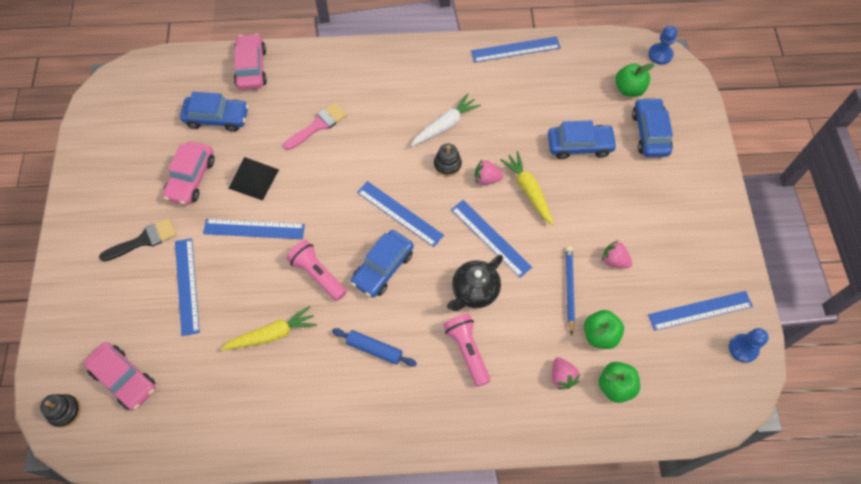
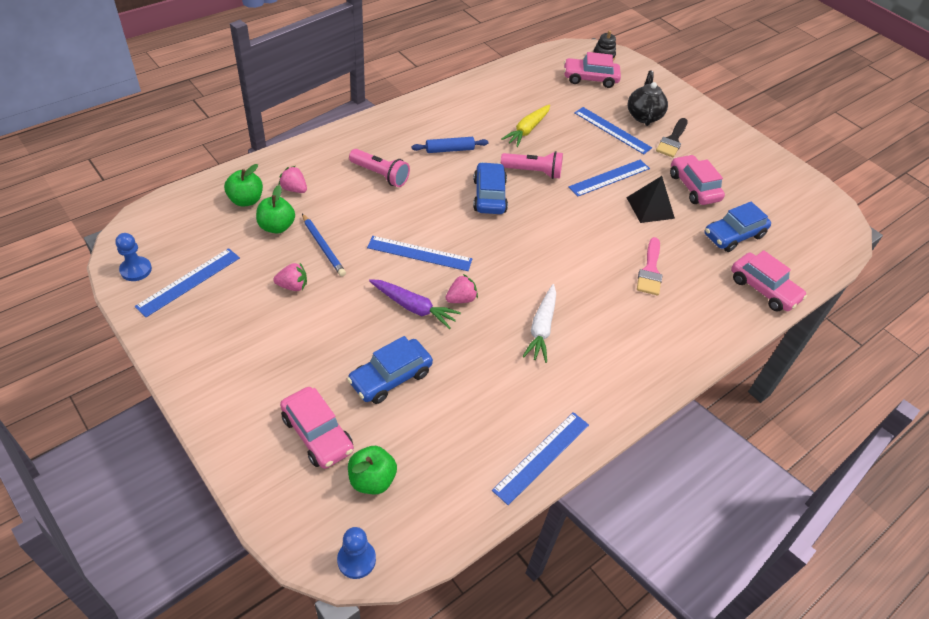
camera: 140 degrees right, 15 degrees down
blue ruler [357,181,444,247] -> none
black stacking toy [434,143,462,177] -> none
black teapot [447,255,503,311] -> black teapot moved to [628,71,668,126]
yellow carrot [500,151,554,225] -> purple carrot [369,279,461,329]
blue car [632,97,673,157] -> pink car [280,387,354,469]

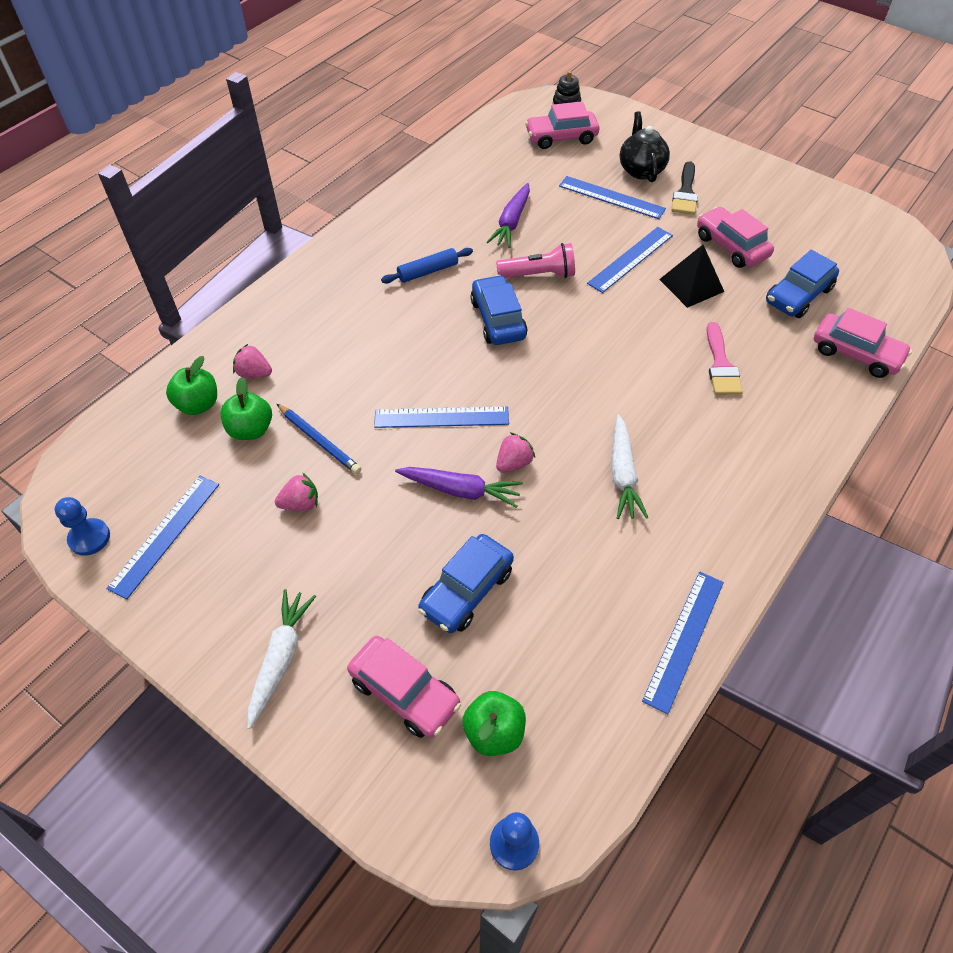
camera: 10 degrees left, 5 degrees up
pink flashlight [349,149,410,187] -> none
yellow carrot [501,104,550,147] -> purple carrot [487,183,530,248]
none -> white carrot [247,589,316,729]

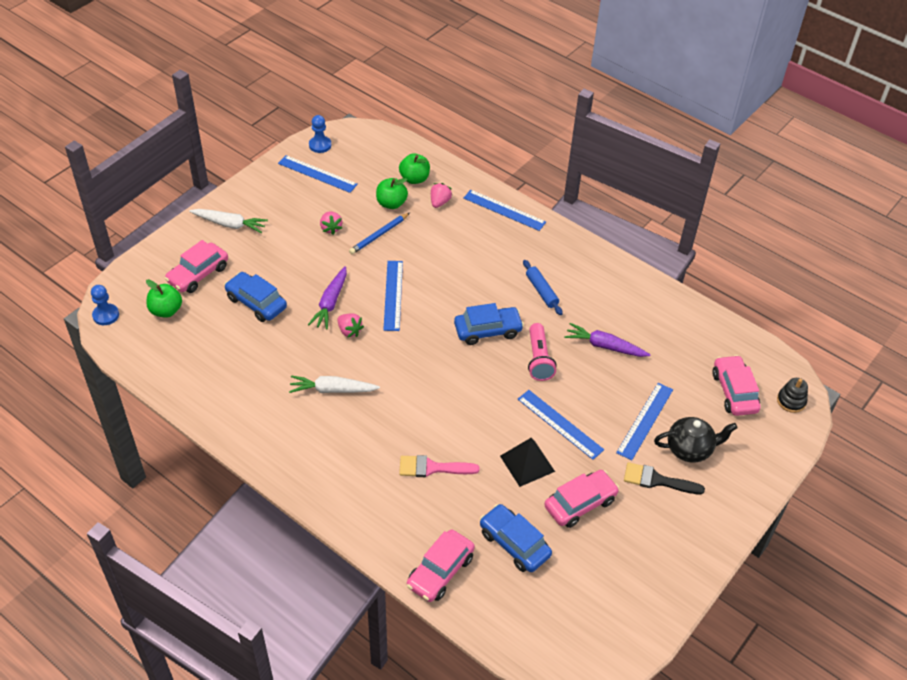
camera: 90 degrees right, 5 degrees down
blue ruler [642,572,724,714] -> blue ruler moved to [463,190,546,231]

